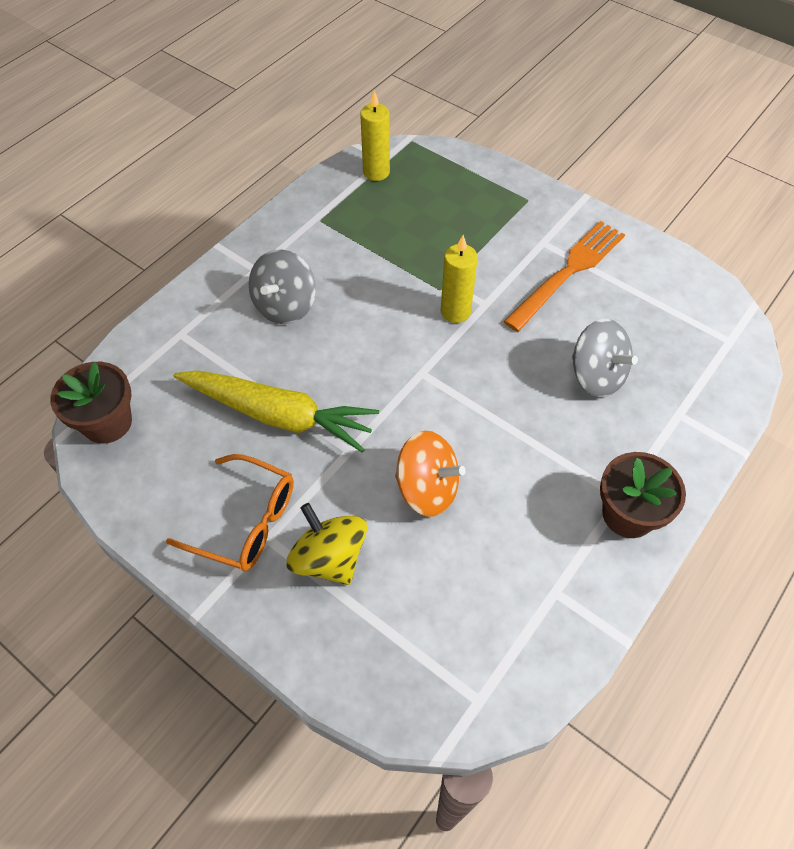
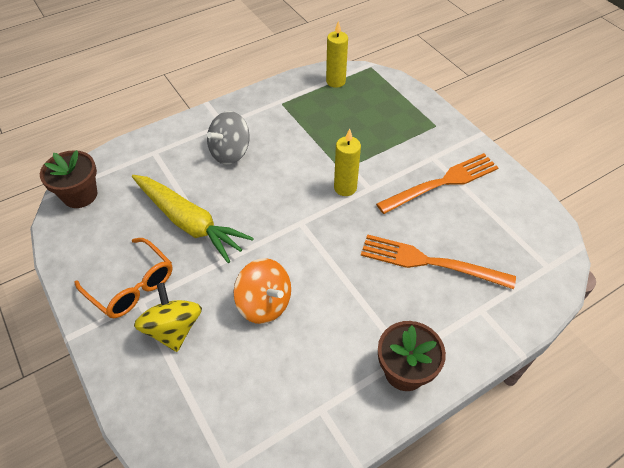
camera: 20 degrees right, 5 degrees down
grey spinning top [572,319,638,397] -> orange fork [361,234,516,289]

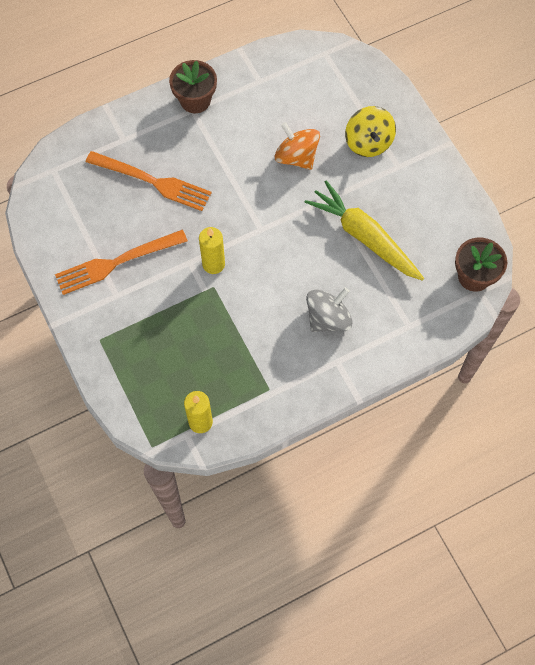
camera: 175 degrees left, 15 degrees up
orange glasses [75,238,173,318] -> none

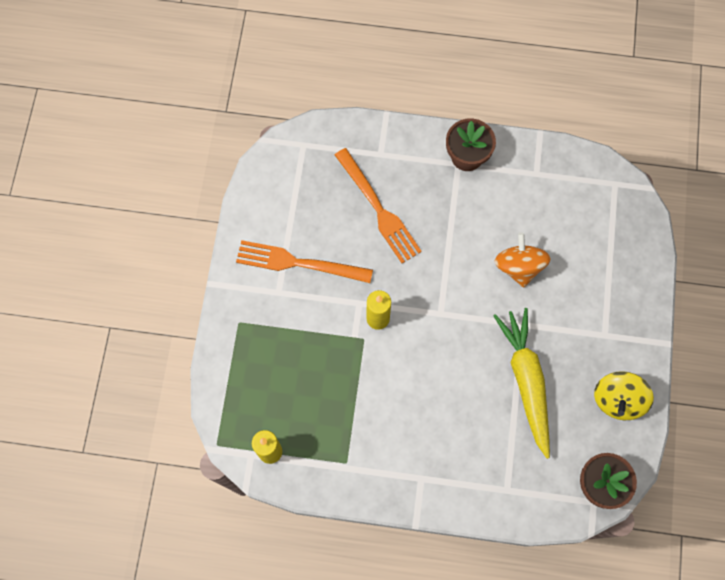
camera: 35 degrees right, 5 degrees up
grey spinning top [306,288,352,332] -> none
yellow spinning top [345,106,396,157] -> yellow spinning top moved to [594,371,654,420]

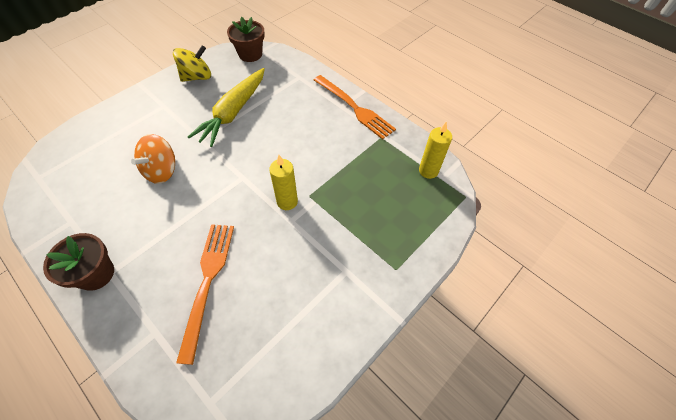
camera: 145 degrees left, 15 degrees down
orange fork [236,240,373,283] -> orange fork moved to [314,75,396,140]

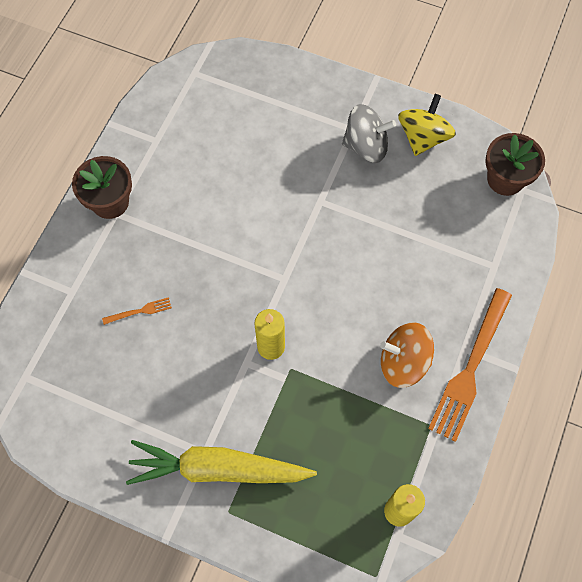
camera: 70 degrees right, 10 degrees up
orange spinning top [131,134,175,184] -> orange spinning top moved to [380,322,434,388]
yellow spinning top [173,45,211,82] -> yellow spinning top turned 105 degrees counterclockwise [398,94,456,156]
orange fork [176,224,234,365] -> orange fork [102,297,172,325], size x0.42
yellow carrot [188,68,265,147] -> yellow carrot moved to [126,440,317,485]
none -> grey spinning top [342,104,396,163]

